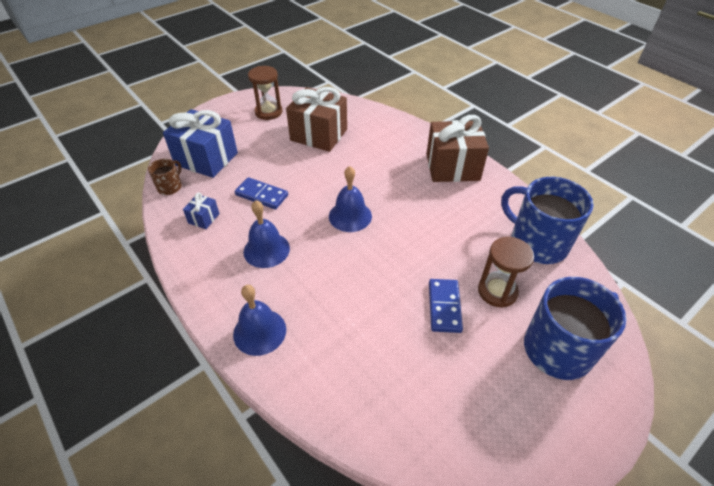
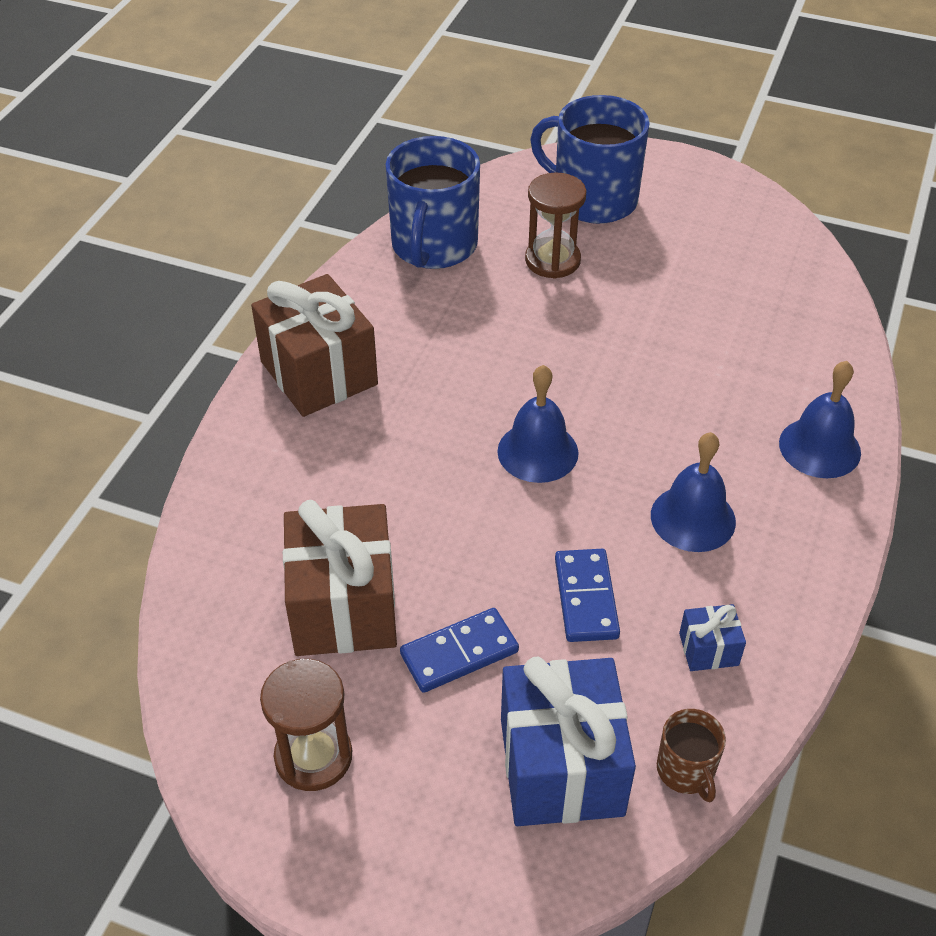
camera: 120 degrees left, 0 degrees up
brown mug [148,159,182,195] -> brown mug turned 105 degrees counterclockwise [657,709,726,803]
blue domino [429,279,463,333] -> blue domino moved to [400,608,519,693]

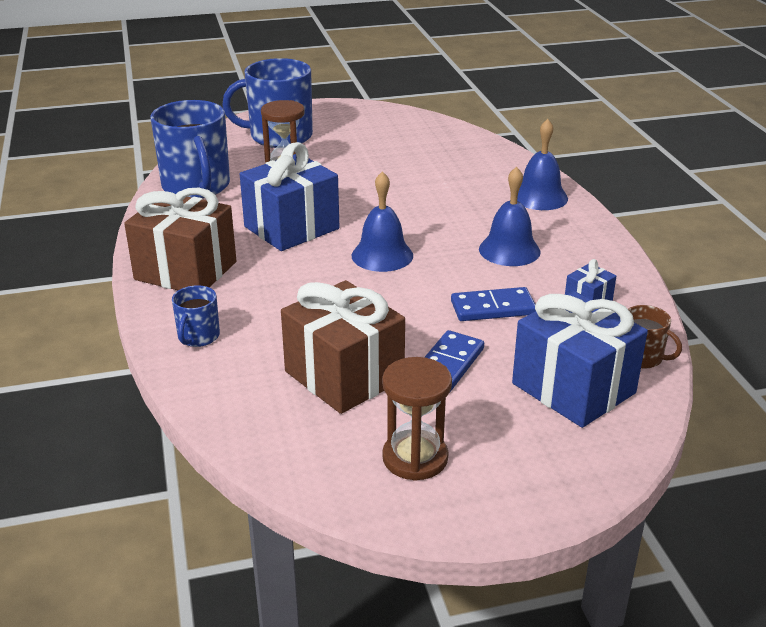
camera: 35 degrees left, 15 degrees down
blue domino [555,549,620,642] -> blue domino turned 60 degrees counterclockwise [451,287,536,321]
none -> blue mug [172,285,220,347]
none -> blue gift [240,142,339,251]

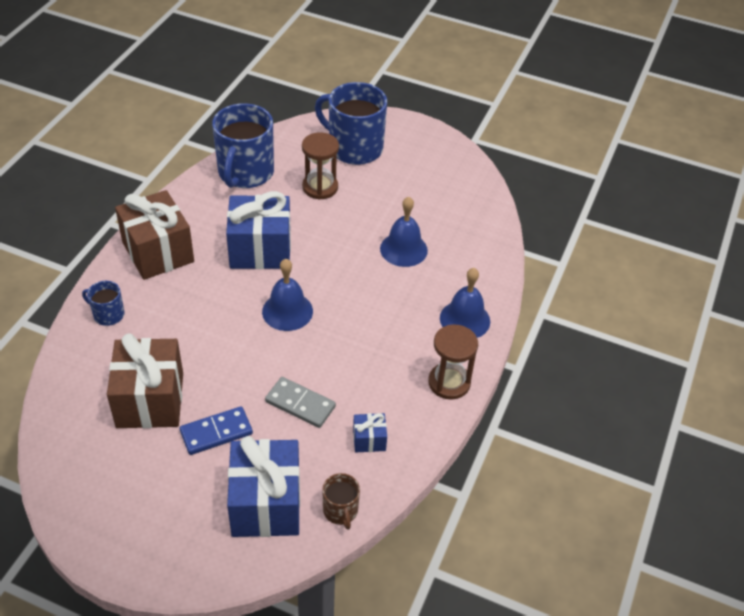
camera: 35 degrees right, 15 degrees up
blue mug [172,285,220,347] -> blue mug turned 60 degrees clockwise [82,281,124,326]
brown hourglass [382,357,452,481] -> brown hourglass moved to [428,324,478,400]
blue domino [451,287,536,321] -> grey domino [265,377,336,428]
blue bell [479,167,540,266] -> blue bell moved to [380,197,428,267]

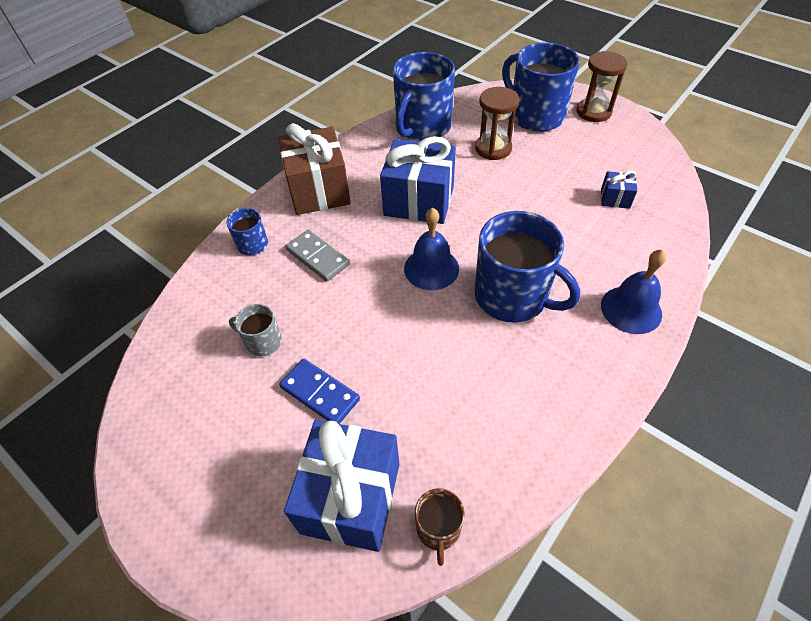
camera: 20 degrees right, 5 degrees up
brown gift [107,333,183,428] -> grey mug [229,304,282,357]
blue domino [180,406,253,455] -> blue domino turned 45 degrees clockwise [279,359,360,424]
grey domino [265,377,336,428] -> grey domino moved to [286,230,350,281]
blue gift [353,413,387,452] -> blue gift moved to [601,171,637,209]
blue bell [380,197,428,267] -> none
brown hourglass [428,324,478,400] -> brown hourglass moved to [577,51,627,122]
none -> blue mug [475,211,580,323]

